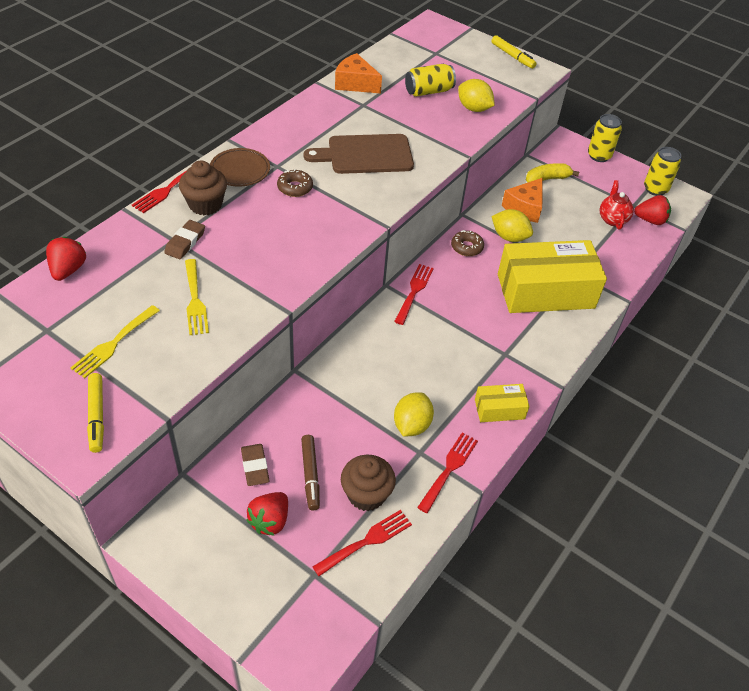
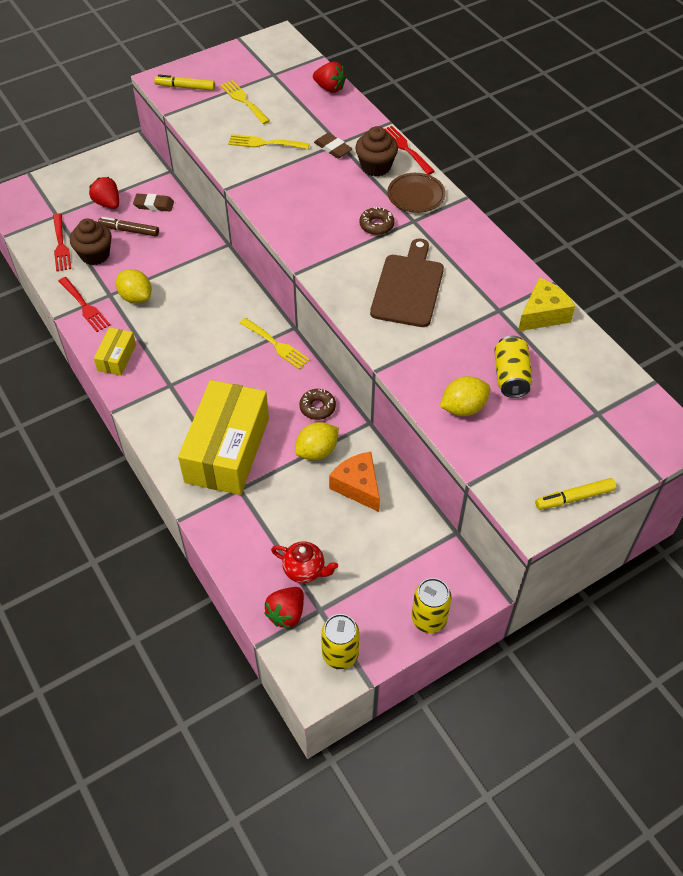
camera: 115 degrees right, 5 degrees up
orange cheese [335,53,382,93] -> yellow cheese [518,278,575,331]
red fork [394,264,434,325] -> yellow fork [240,318,310,369]
yellow banana [526,163,579,183] -> none

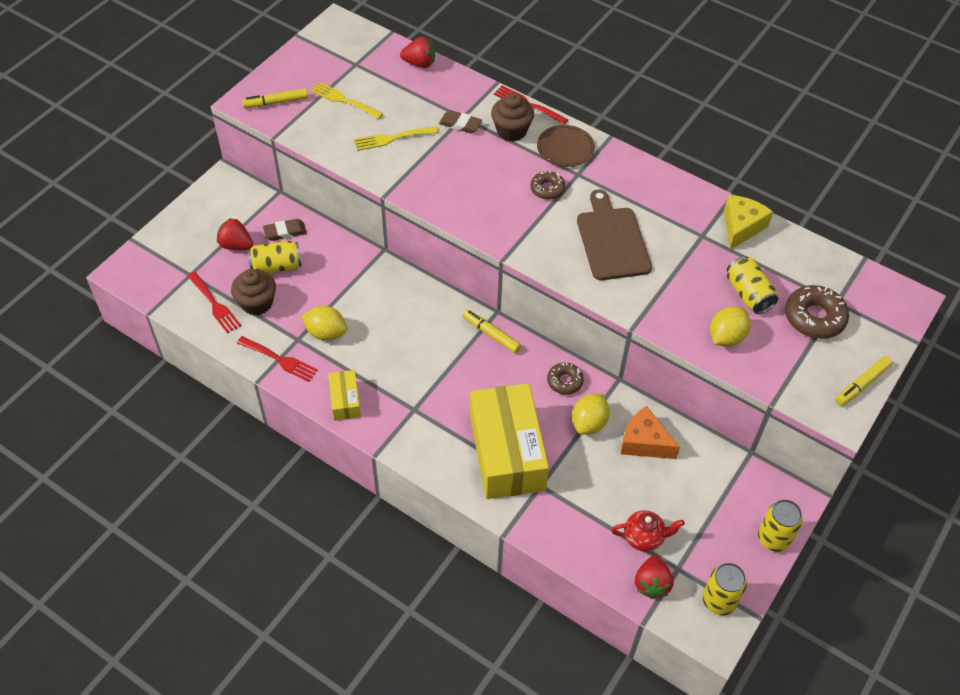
camera: 25 degrees left, 0 degrees up
brown marker [98,217,159,236] -> yellow can [248,241,302,273]
yellow fork [240,318,310,369] -> yellow marker [463,310,521,353]
none -> brown donut [785,285,849,339]

